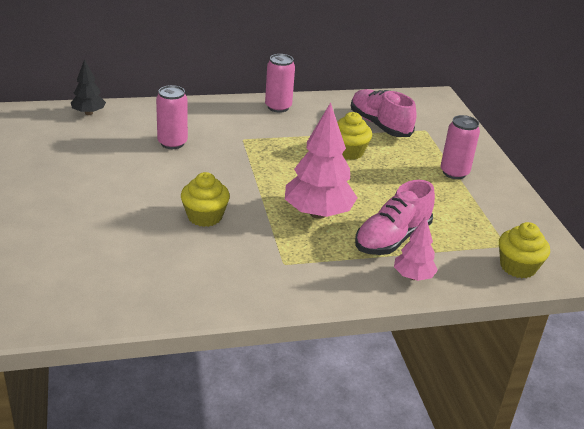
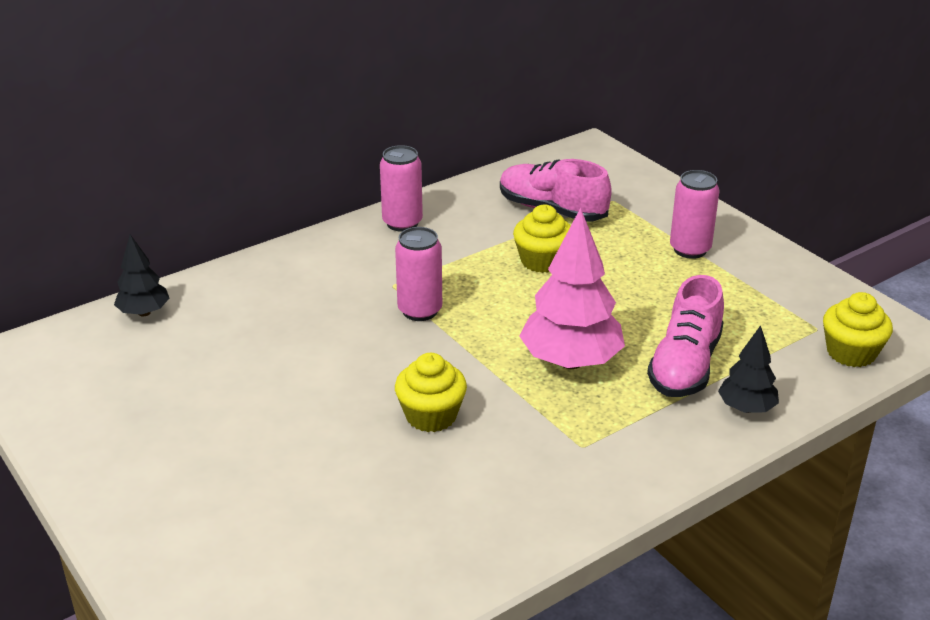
camera: 20 degrees left, 0 degrees up
pink can [156,85,188,149] -> pink can moved to [395,227,442,321]
pink tree [394,216,438,281] -> black tree [718,325,779,413]

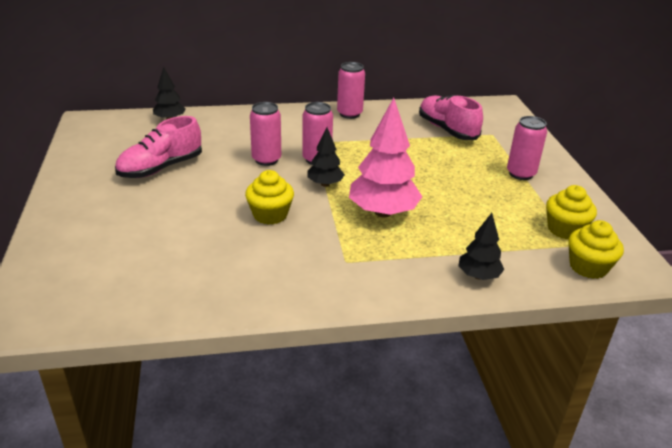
camera: 25 degrees right, 0 degrees up
yellow cupcake [513,205,571,273] -> yellow cupcake moved to [546,185,597,239]
pink shoe [647,275,724,397] -> pink shoe moved to [115,116,202,178]
none -> pink can [250,102,281,166]
none -> black tree [308,127,345,187]

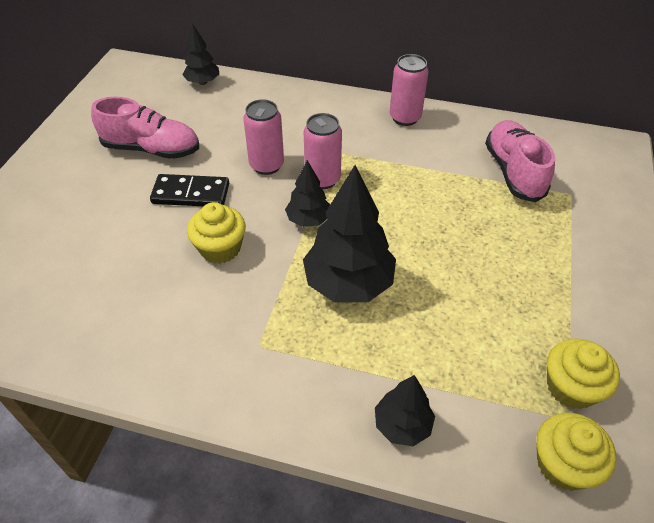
camera: 25 degrees right, 15 degrees up
pink shoe [115,116,202,178] -> pink shoe turned 150 degrees counterclockwise [91,97,199,159]
pink tree [349,98,423,217] -> black tree [303,165,396,302]
pink can [507,116,547,180] -> none
none -> black domino [150,174,229,206]

